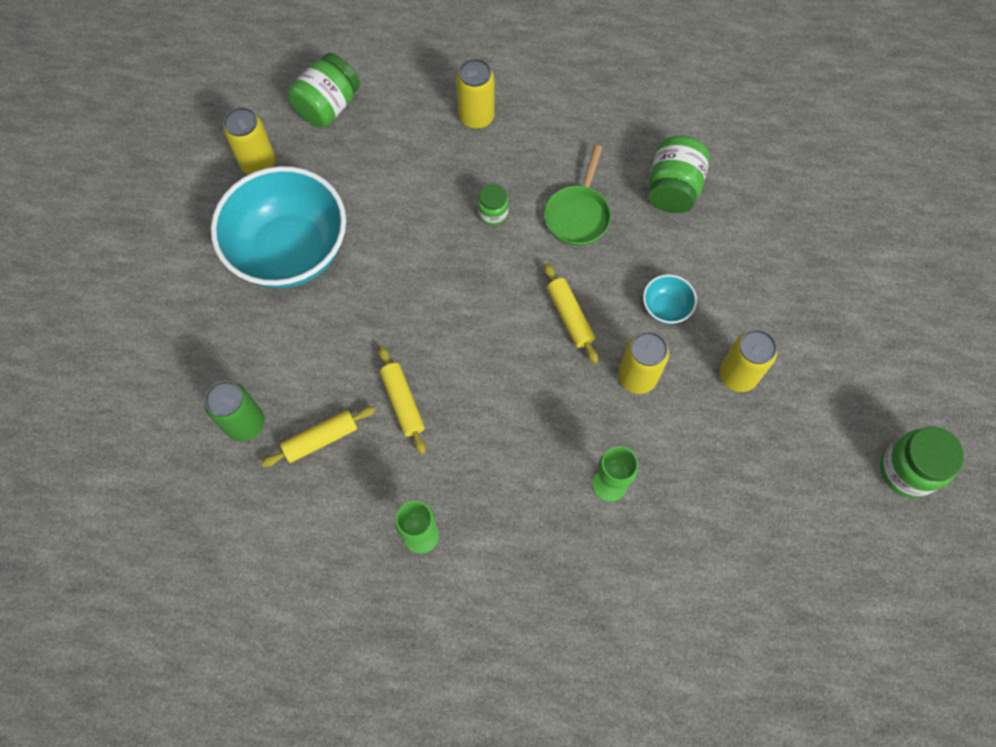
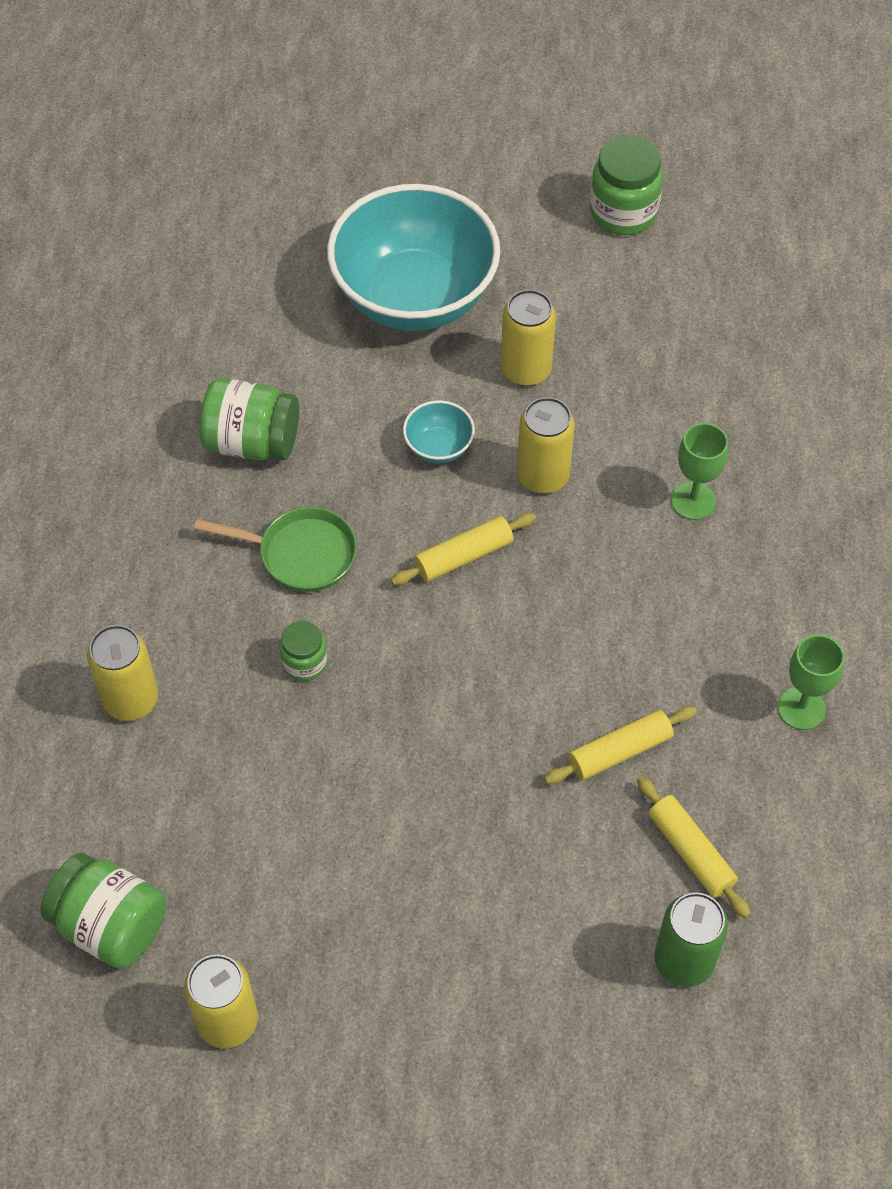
camera: 95 degrees left, 10 degrees down
turquoise bowl [211,166,346,288] -> turquoise bowl moved to [327,184,500,331]

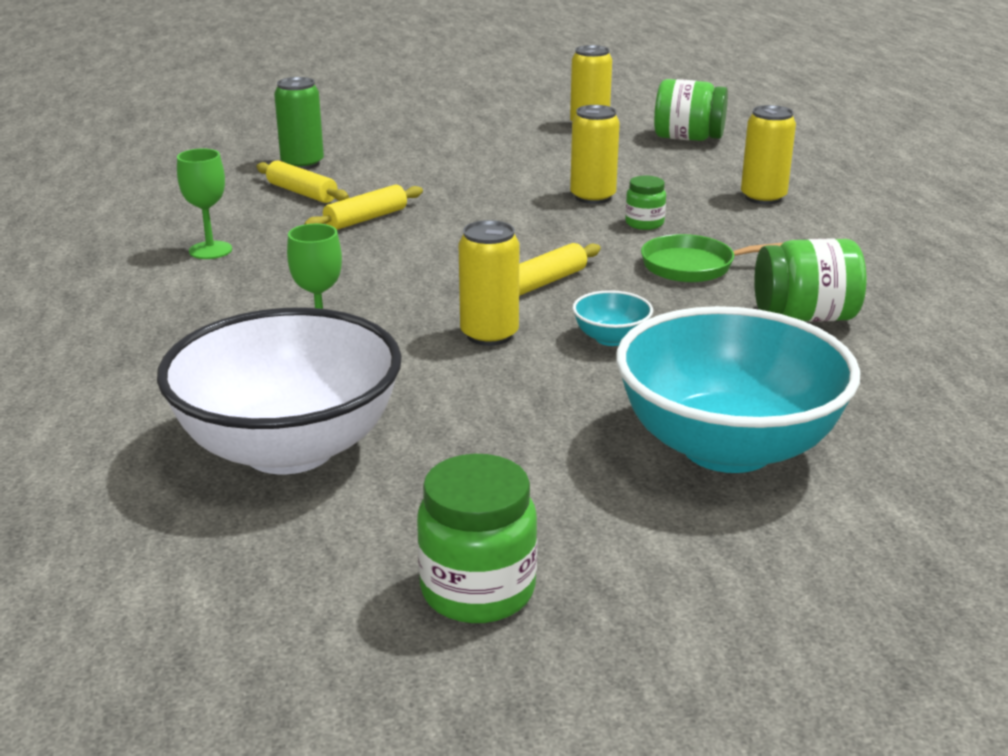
camera: 165 degrees right, 30 degrees down
yellow can [501,290,556,386] -> yellow can moved to [570,105,620,204]
none -> white bowl [157,307,402,474]

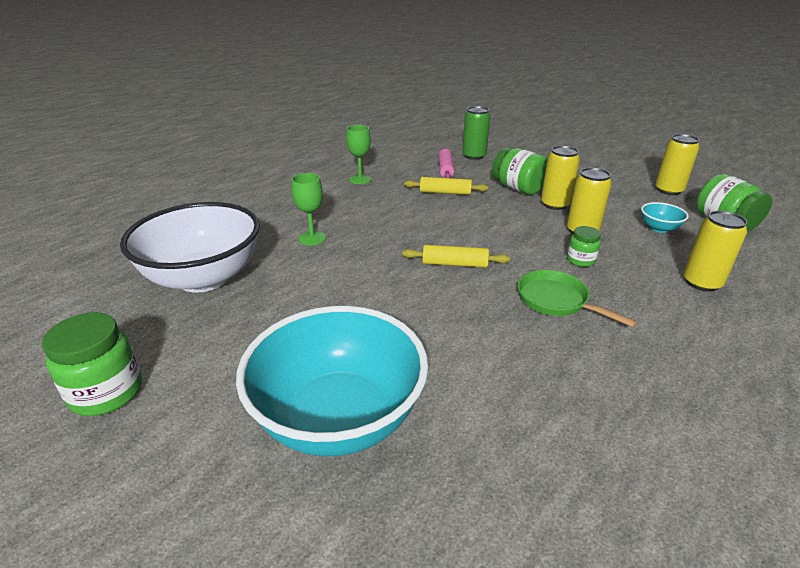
camera: 50 degrees right, 5 degrees up
yellow rolling pin [256,160,349,203] -> pink rolling pin [438,148,454,178]
yellow can [458,220,519,346] -> yellow can moved to [541,146,580,210]
turquoise bowl [572,290,653,346] -> turquoise bowl moved to [641,202,689,233]
green jar [754,238,866,322] -> green jar moved to [492,147,547,195]

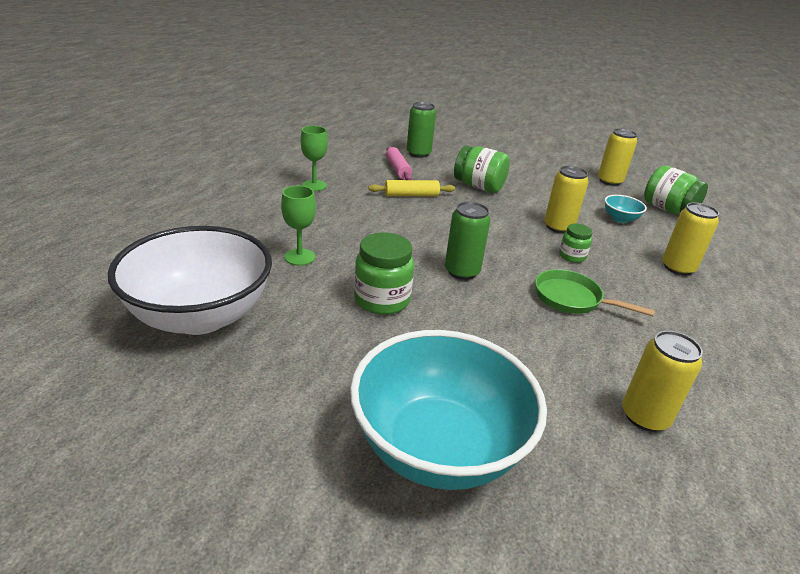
camera: 20 degrees left, 0 degrees up
green jar [42,312,142,416] -> green jar moved to [354,233,414,315]
yellow rolling pin [402,245,510,268] -> green can [445,202,491,280]
yellow can [541,146,580,210] -> yellow can moved to [622,331,703,432]

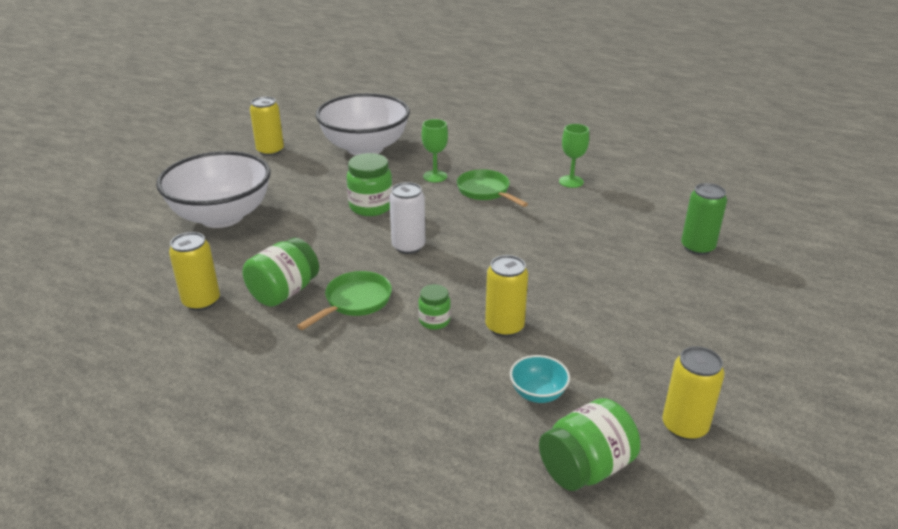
camera: 100 degrees right, 0 degrees up
turquoise bowl [350,330,547,490] -> white bowl [156,151,270,228]
yellow rolling pin [369,180,455,196] -> none
pink rolling pin [386,146,412,180] -> none
green can [445,202,491,280] -> white can [389,182,426,254]
green jar [454,145,510,193] -> green jar moved to [243,238,319,307]
yellow can [662,203,719,276] -> yellow can moved to [250,97,284,156]
none -> green pan [457,169,528,207]

